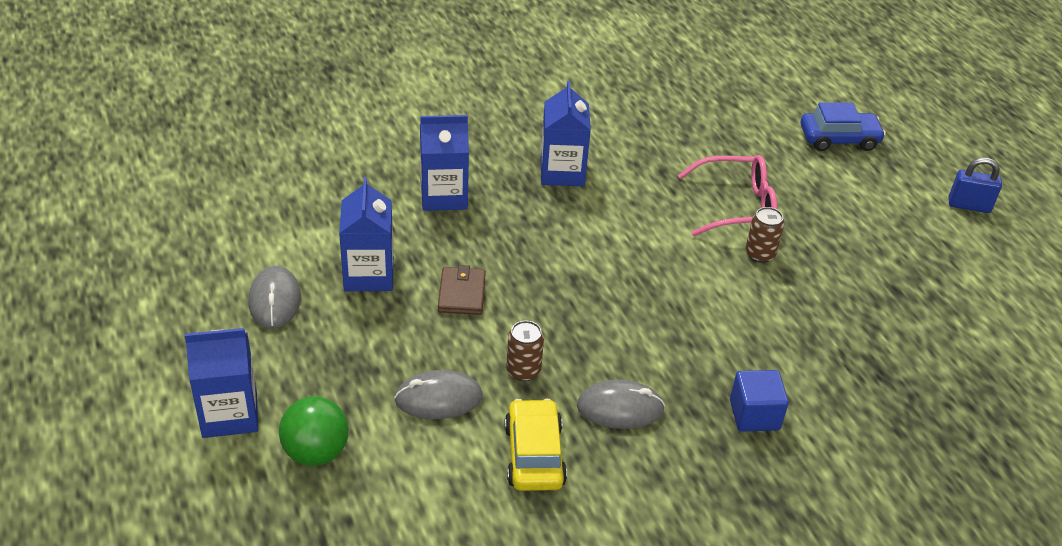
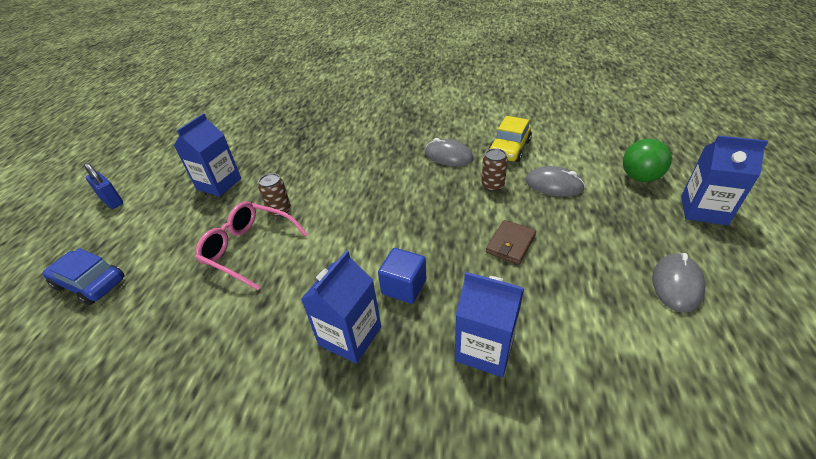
camera: 145 degrees left, 0 degrees up
blue carton [339,177,394,291] -> blue carton moved to [174,113,241,197]
blue cube [730,370,789,432] -> blue cube moved to [378,248,426,304]

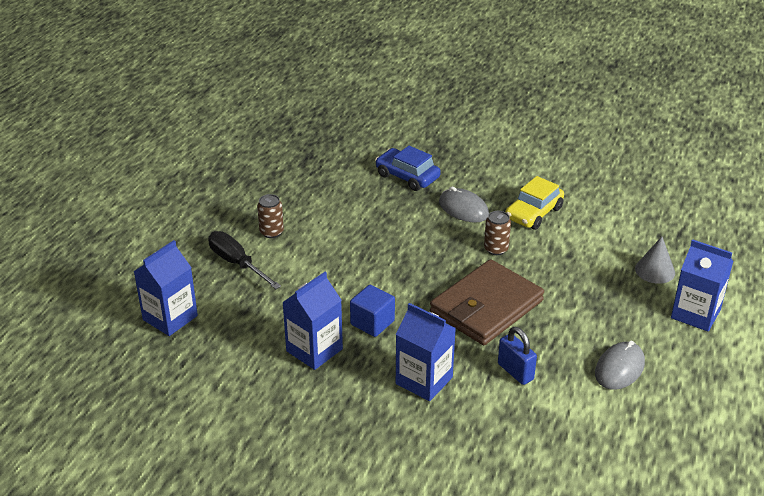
camera: 10 degrees right, 5 degrees down
blue car [42,248,125,305] -> blue car moved to [375,146,441,191]
blue padlock [84,163,123,209] -> blue padlock moved to [498,327,537,385]
blue carton [174,113,241,197] -> blue carton moved to [133,240,198,336]
pink glasses [195,202,308,290] -> black screwdriver [208,231,281,289]
brown wallet [486,220,536,265] -> brown wallet [430,259,544,345], size x2.06
grey mouse [526,166,585,197] -> none
green ball [623,139,672,182] -> grey cone [635,236,675,284]

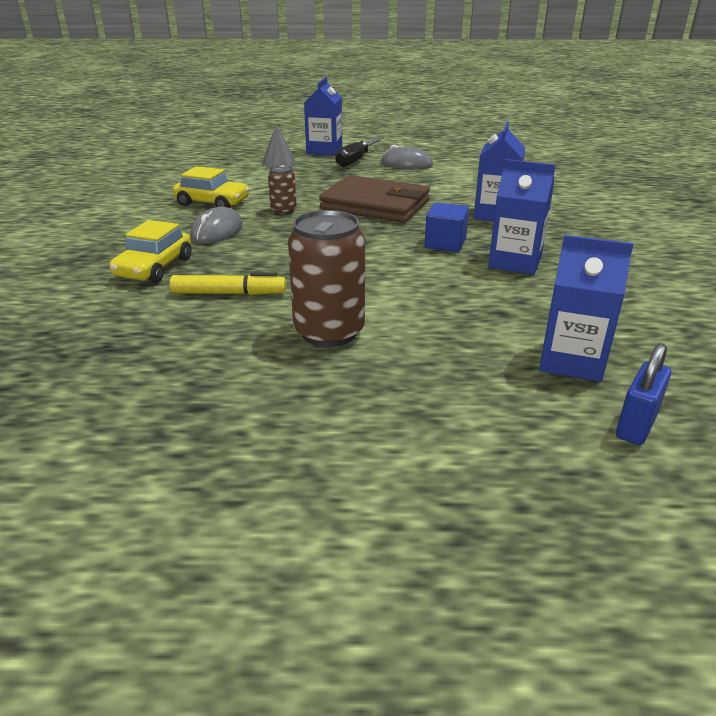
camera: 110 degrees left, 5 degrees down
black screwdriver [208,231,281,289] -> black screwdriver moved to [335,136,384,167]
brown can [257,194,284,238] -> brown can [288,210,365,347], size x1.90
blue car [375,146,441,191] -> yellow car [109,220,191,283]
blue padlock [498,327,537,385] -> blue padlock moved to [616,343,671,445]
none -> yellow marker [170,273,286,295]

